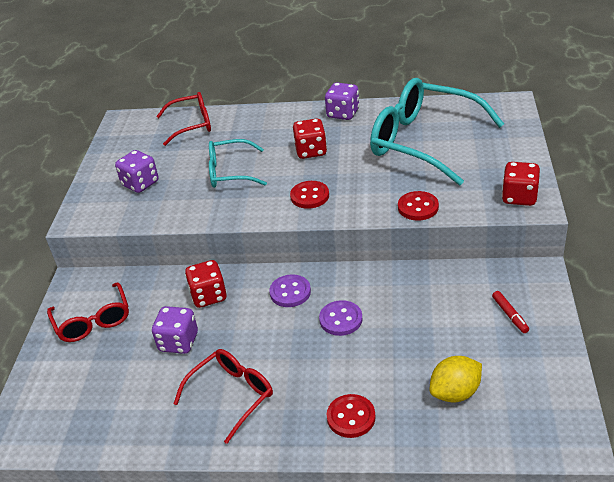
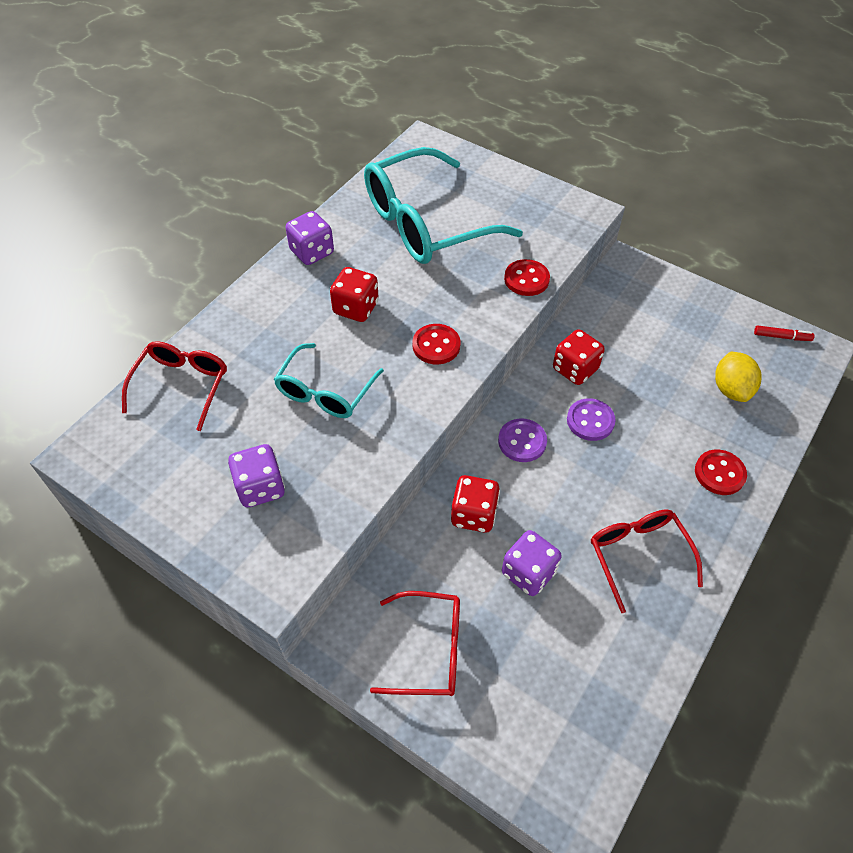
camera: 65 degrees left, 15 degrees up
red marker [492,291,529,333] -> red marker moved to [754,325,815,341]
red dice [502,162,540,206] -> red dice moved to [553,329,605,385]

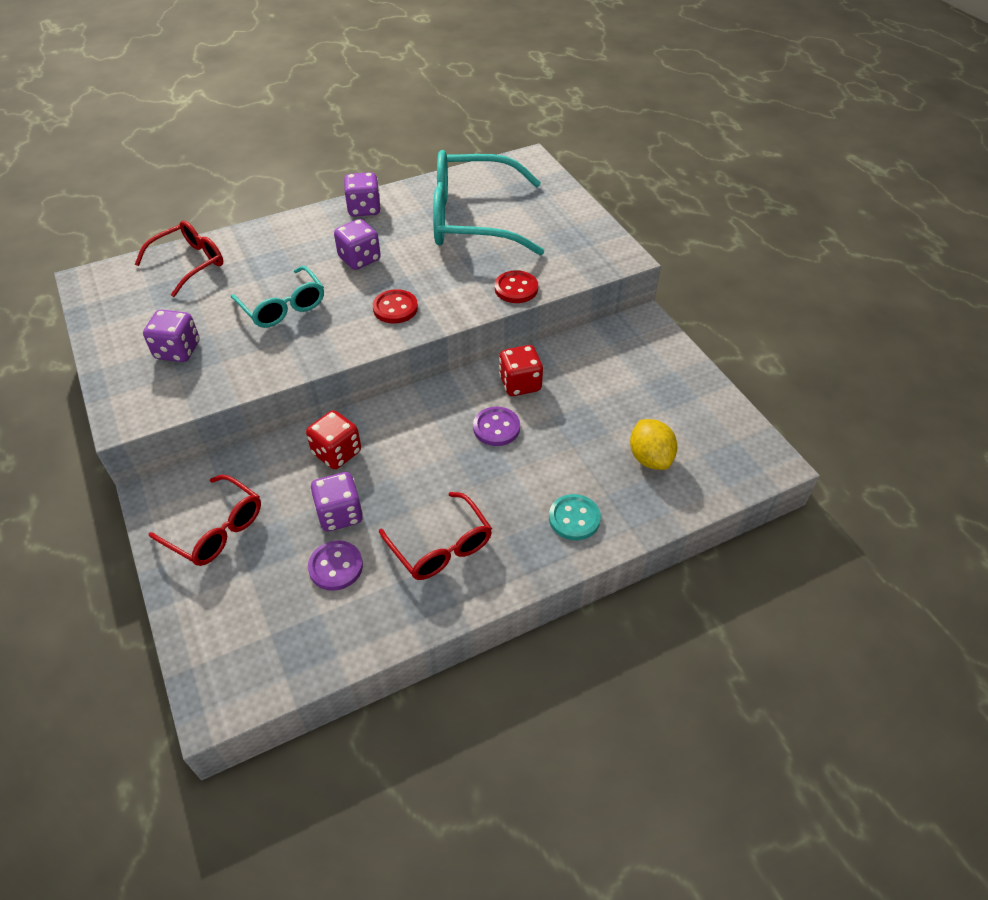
camera: 30 degrees right, 5 degrees down
turquoise glasses [274,343,384,418] -> turquoise glasses turned 90 degrees counterclockwise [231,266,324,328]
red dice [330,267,379,322] -> purple dice [334,219,381,270]
purple button [498,418,547,462] -> purple button moved to [308,540,363,591]
red glasses [591,509,703,613] -> red glasses turned 135 degrees clockwise [379,492,492,580]
red button [695,449,747,495] -> turquoise button [549,494,601,540]
yellow lemon [715,352,762,402] -> yellow lemon turned 45 degrees counterclockwise [630,419,677,470]
red marker [754,325,815,341] -> none

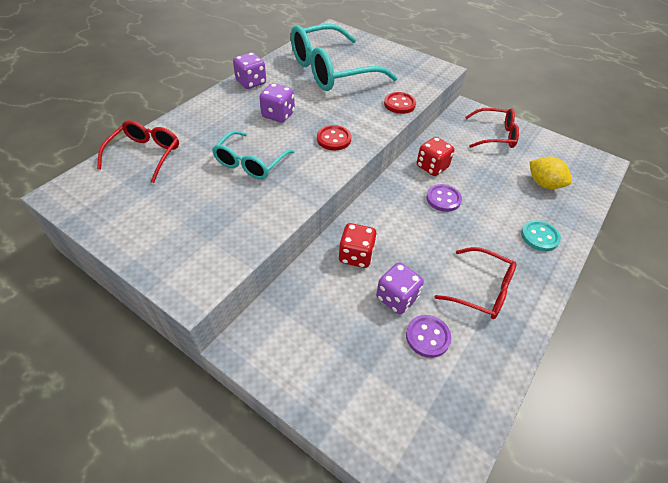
camera: 30 degrees left, 0 degrees up
purple dice [143,310,199,362] -> none
red glasses [149,475,261,566] -> red glasses moved to [465,108,519,148]
turquoise glasses [231,266,324,328] -> turquoise glasses turned 90 degrees clockwise [212,131,294,179]

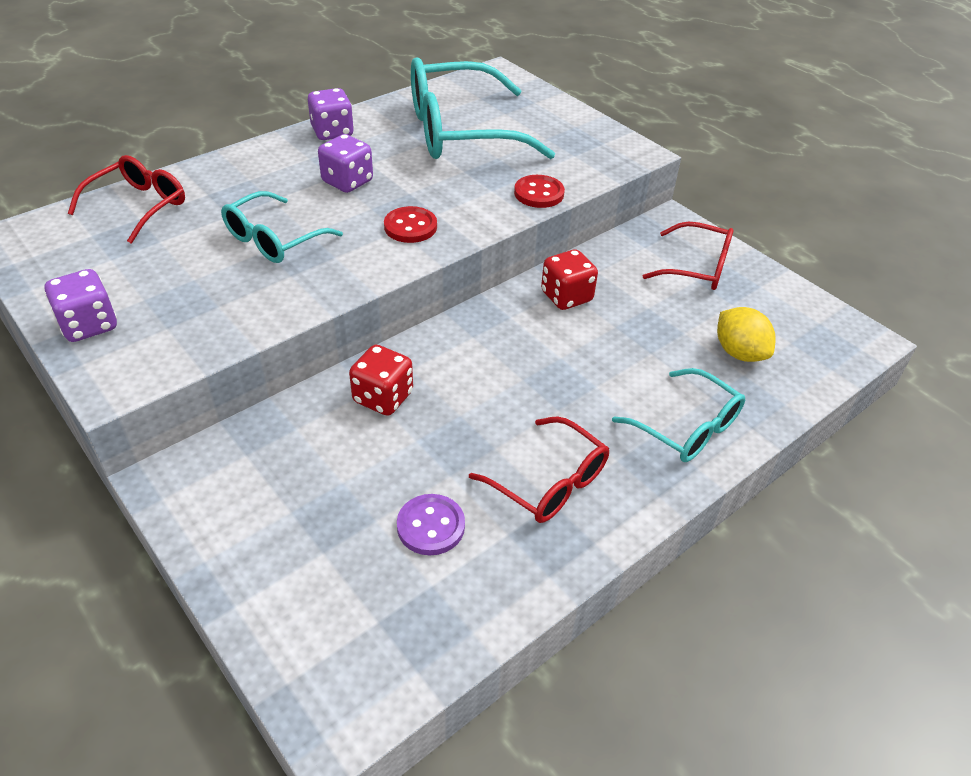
camera: 15 degrees right, 5 degrees down
purple dice [376,263,424,314] -> purple dice moved to [44,269,117,342]
purple button [426,184,462,212] -> none
turquoise button [521,220,561,251] -> turquoise glasses [612,368,745,462]

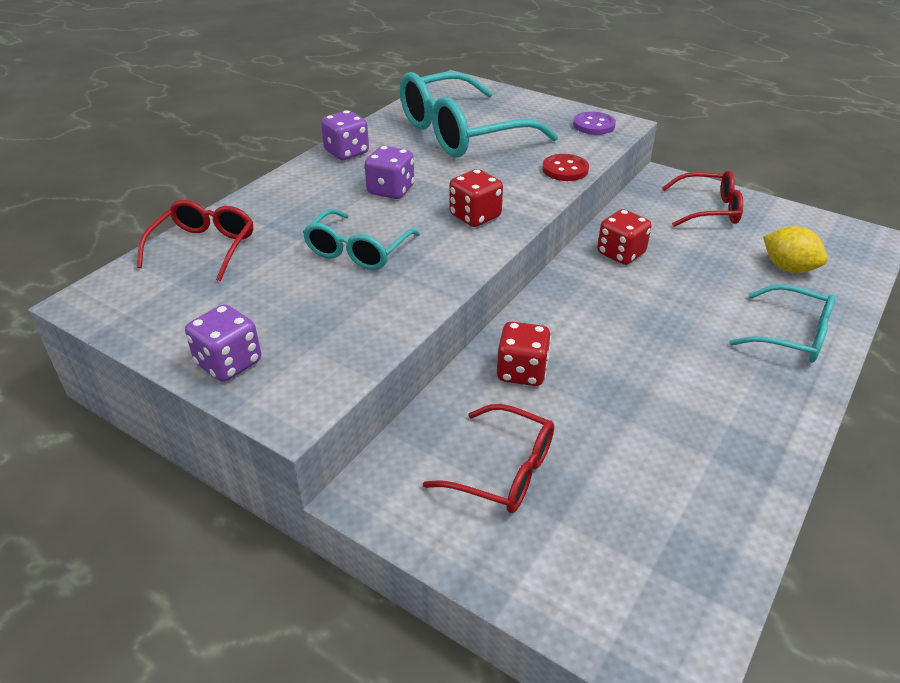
camera: 15 degrees left, 5 degrees down
red button [384,206,437,243] -> red dice [449,169,503,227]
purple button [397,494,465,555] -> purple button moved to [573,112,616,135]
red glasses [469,416,609,523] -> red glasses moved to [423,404,554,513]

